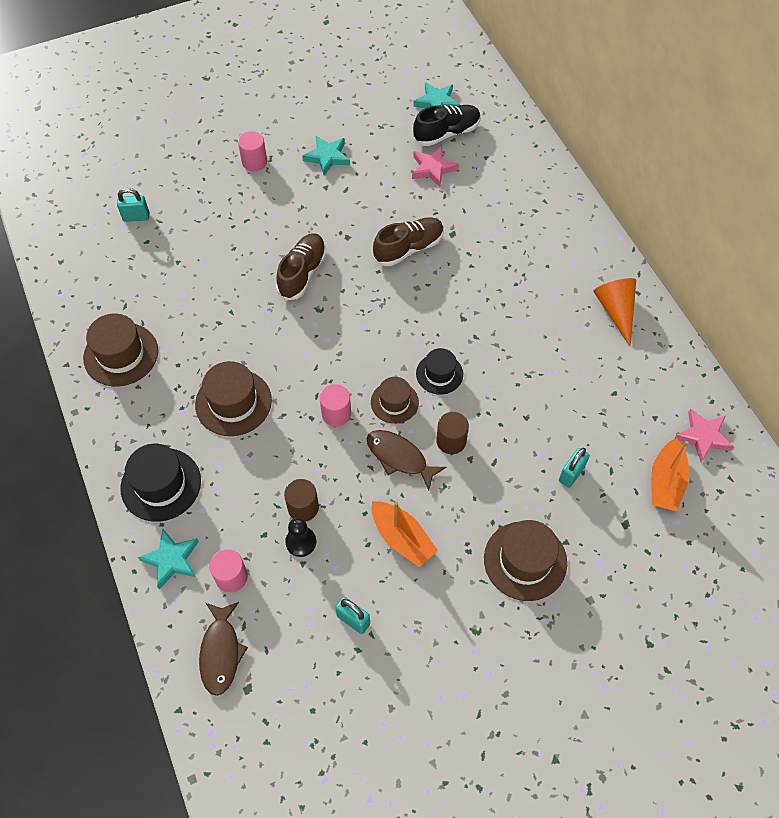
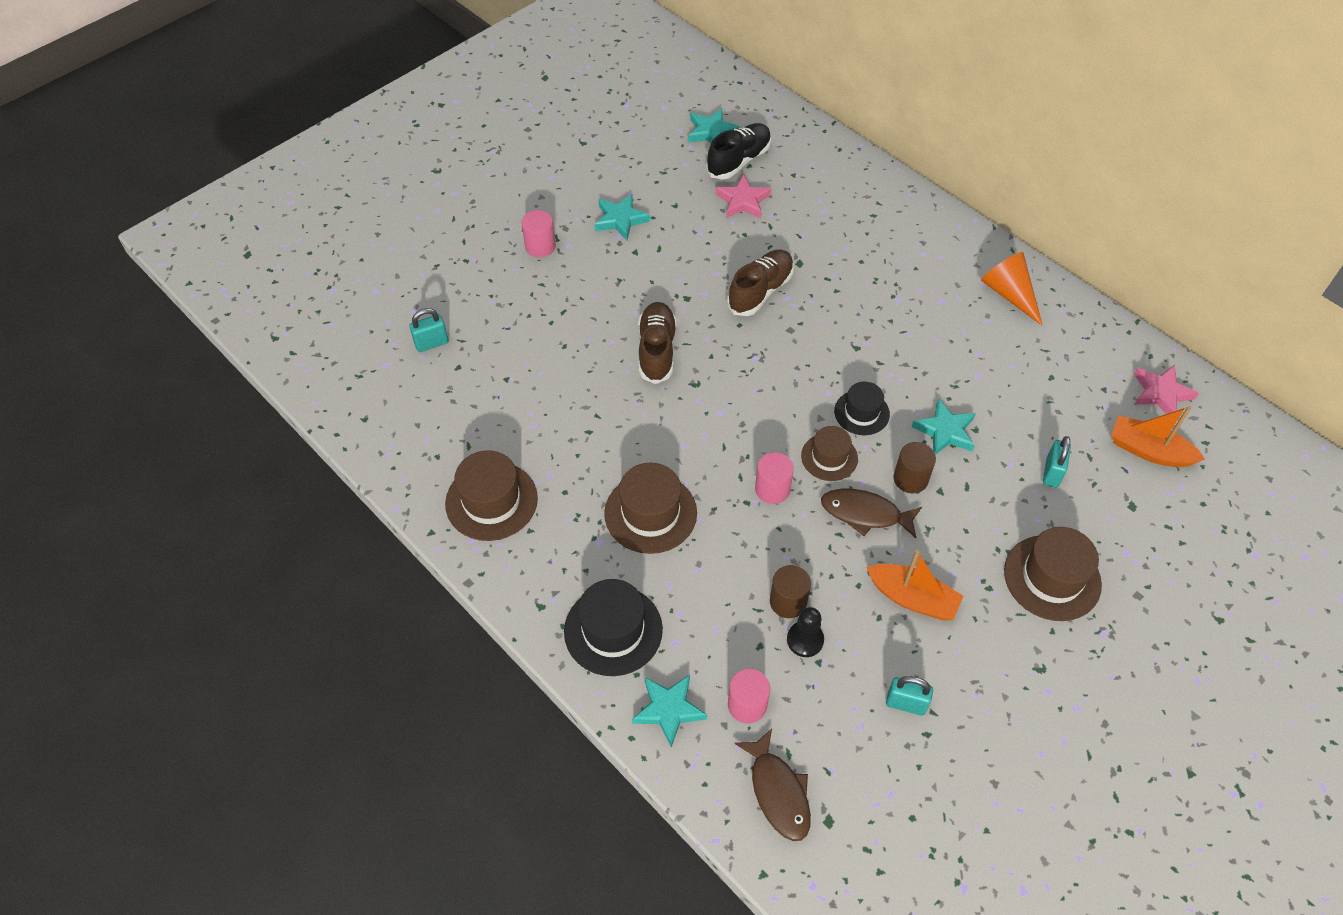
camera: 20 degrees left, 5 degrees down
orange boat [651,438,689,512] -> orange boat turned 120 degrees clockwise [1111,406,1205,467]
none -> turquoise star [912,399,976,455]

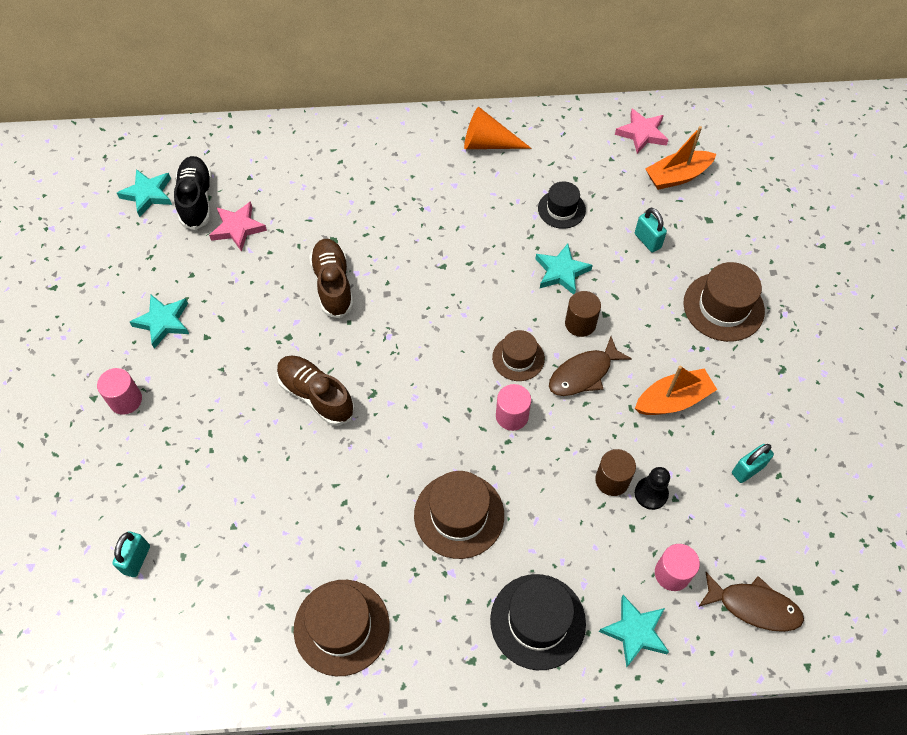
camera: 50 degrees left, 5 degrees up
black hat [834,382,890,435] -> black hat moved to [538,181,586,229]

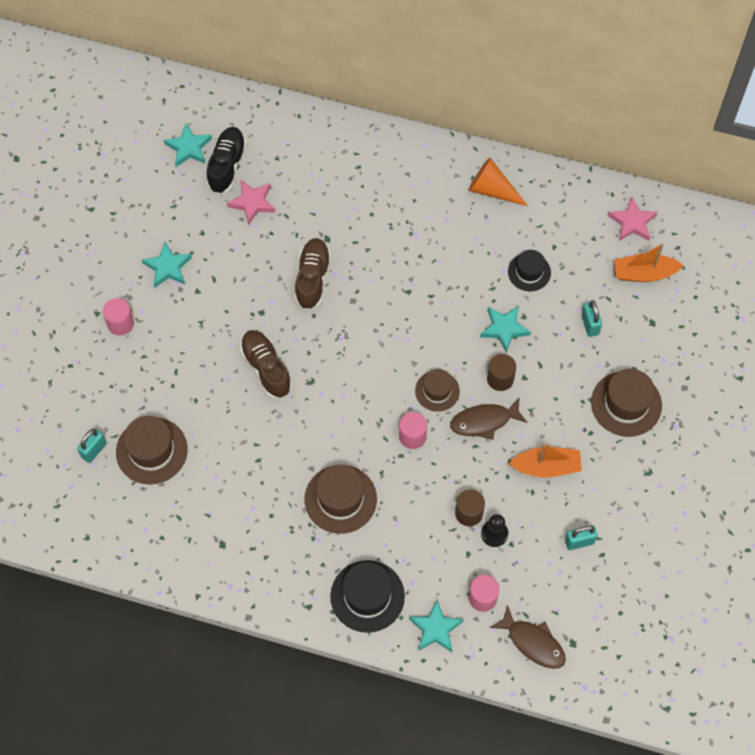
camera: 20 degrees right, 5 degrees up
brown hat [294,580,389,676] -> brown hat moved to [116,416,188,484]

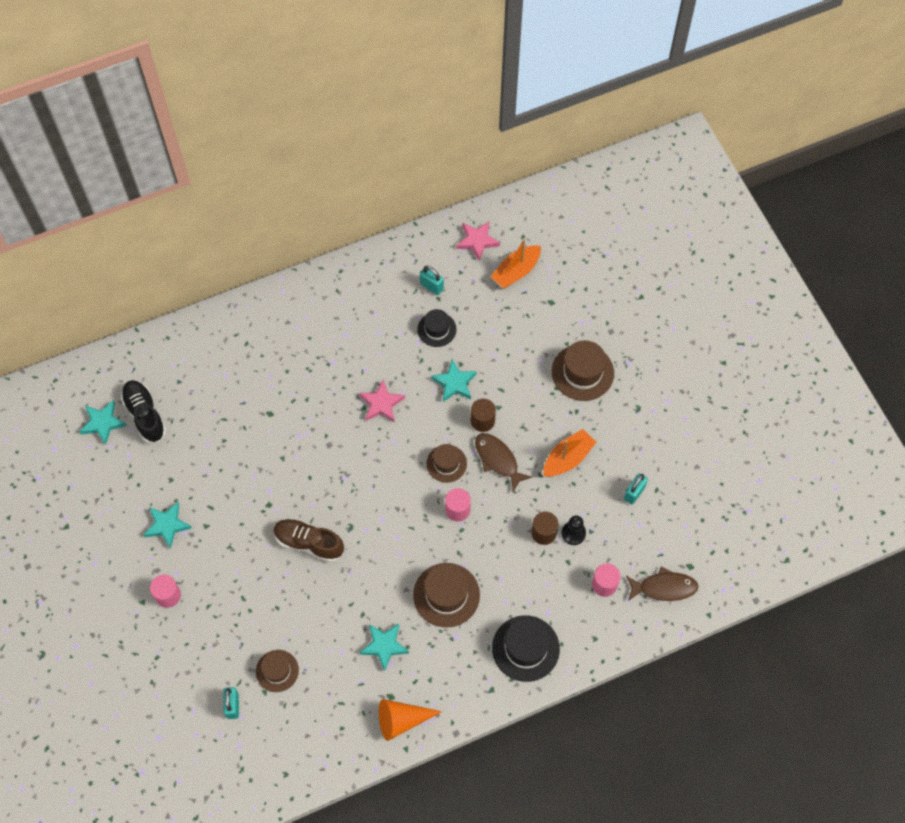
camera: 40 degrees left, 0 degrees up
brown hat [116,416,188,484] -> brown hat [256,650,299,692], size x0.63
pink star [227,180,275,225] -> pink star moved to [359,380,405,423]
brown shoe [295,238,331,311] -> none
turquoise star [409,600,464,652] -> turquoise star moved to [359,624,409,671]
brown fish [450,397,528,440] -> brown fish turned 105 degrees clockwise [475,433,532,492]
orange cone [468,158,528,206] -> orange cone moved to [379,699,442,741]
turquoise padlock [581,300,602,337] -> turquoise padlock moved to [420,266,444,295]

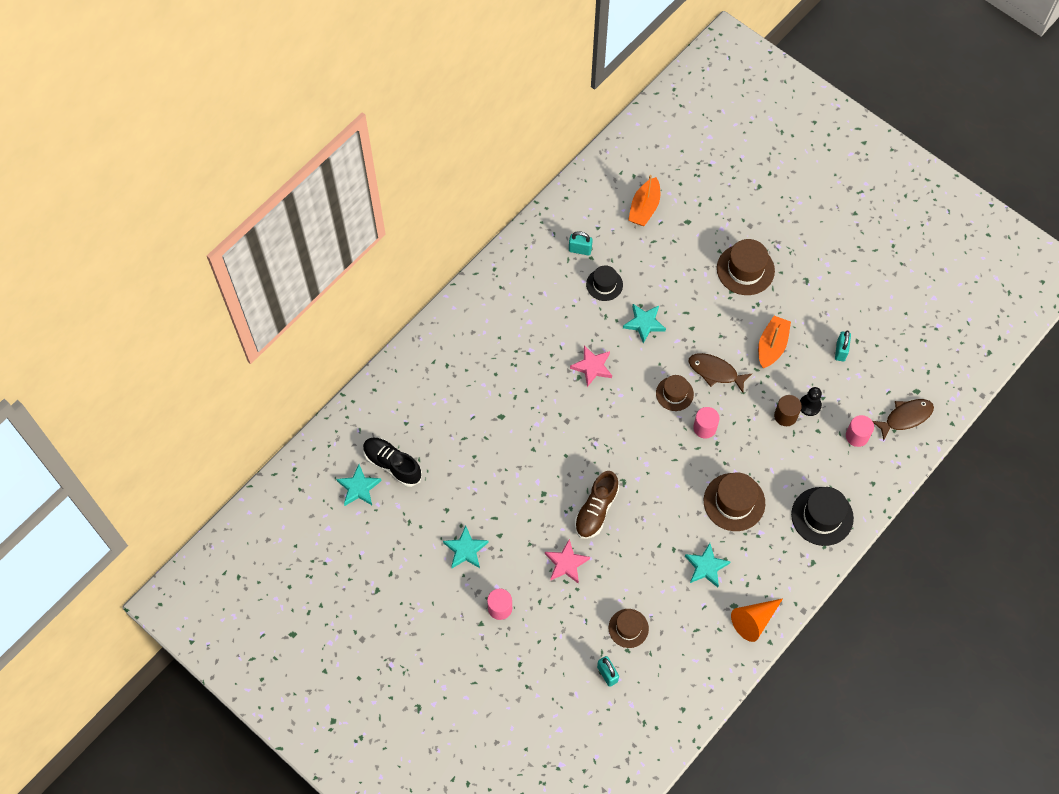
camera: 25 degrees left, 0 degrees up
brown shoe [274,519,344,562] -> brown shoe turned 60 degrees counterclockwise [575,471,619,539]
pink star [456,222,500,261] -> pink star moved to [545,539,590,584]
brown cylinder [471,399,496,432] -> none

